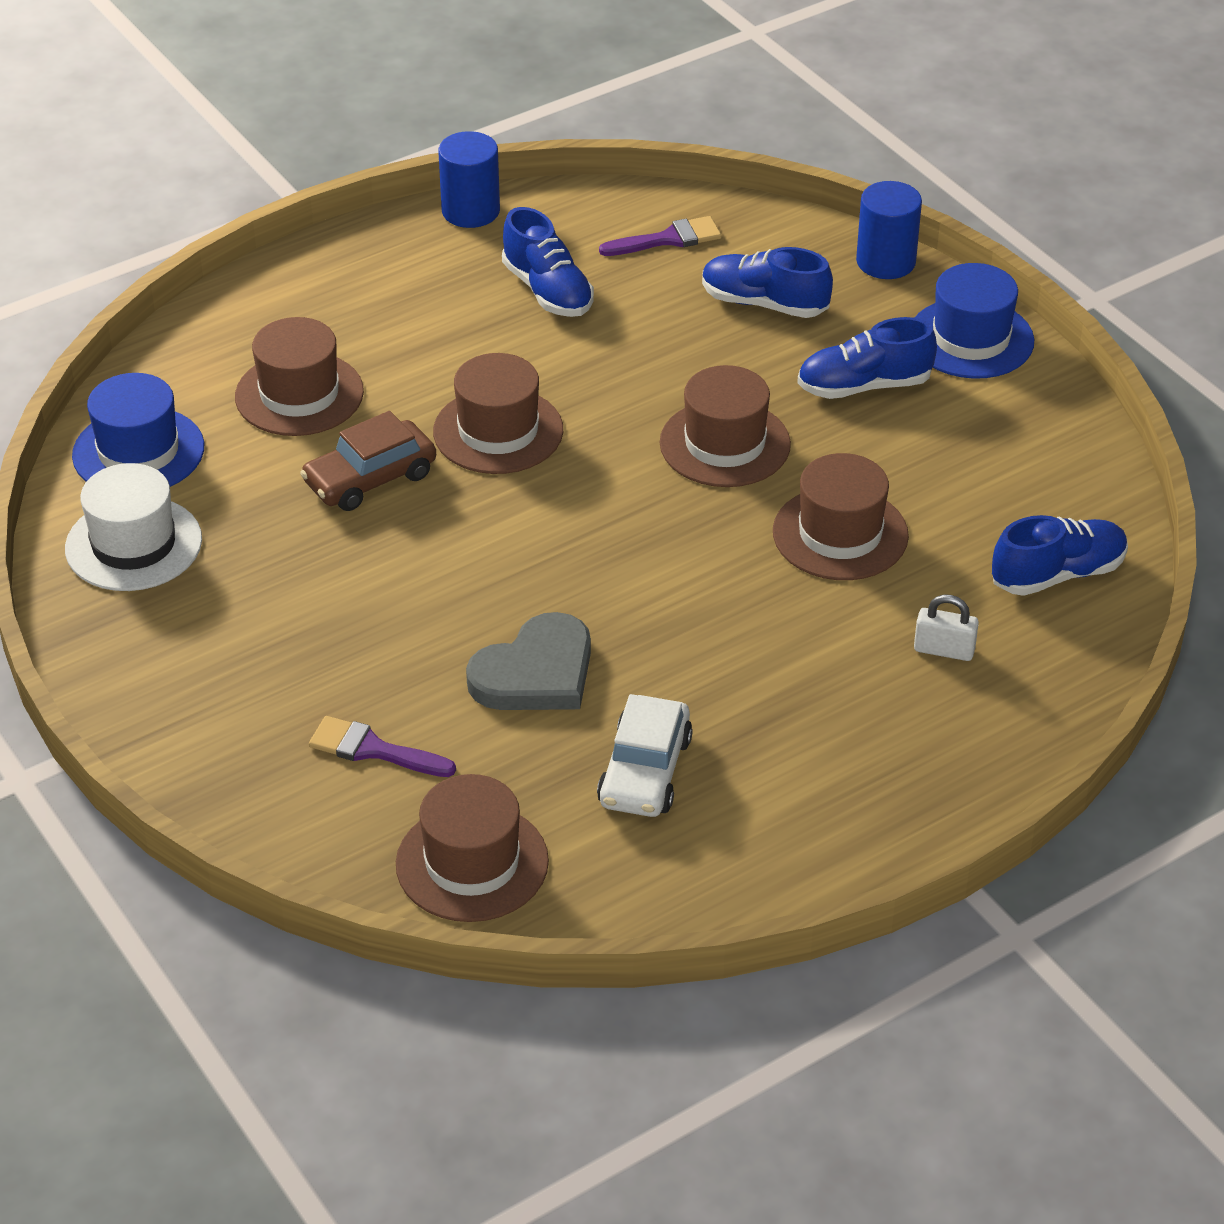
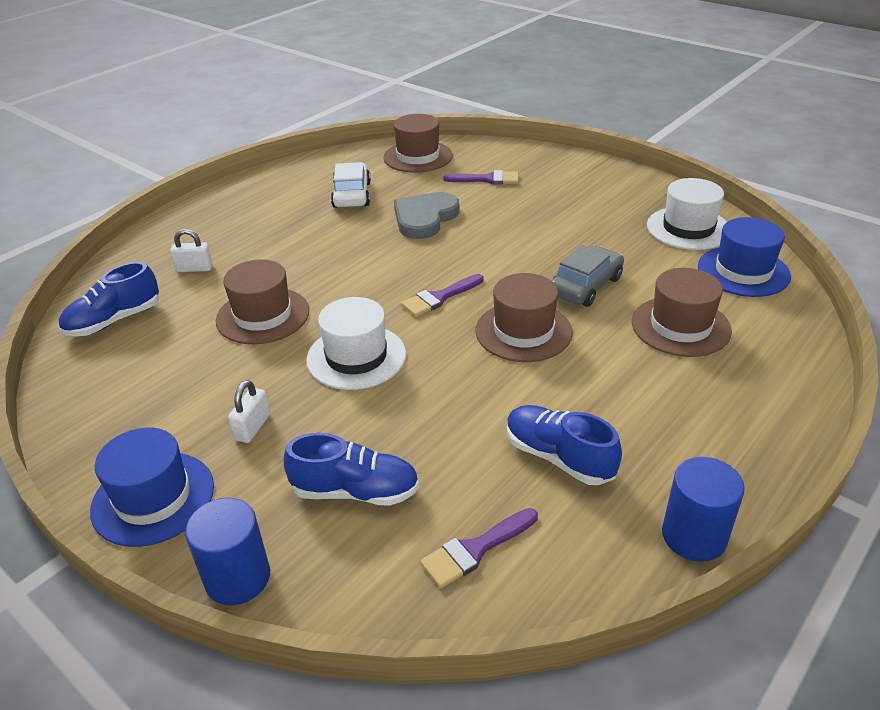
camera: 165 degrees right, 5 degrees down
brown car [300,411,436,511] -> grey car [551,245,624,307]
brown hat [660,365,791,487] -> white hat [306,297,406,390]
blue shoe [797,317,937,399] -> white padlock [228,380,270,443]
none -> purple brush [401,274,484,317]

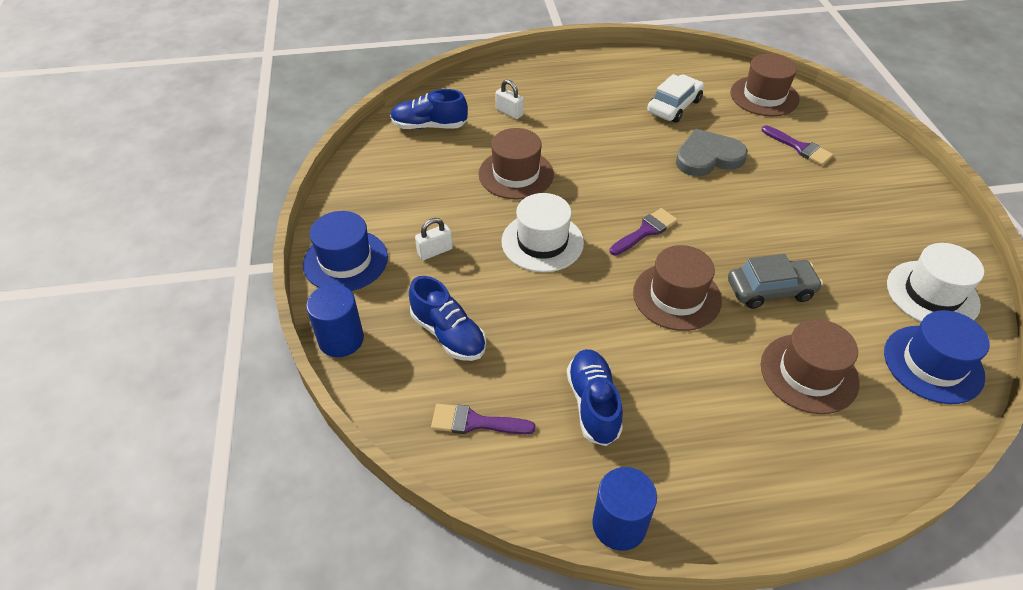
camera: 40 degrees right, 10 degrees up
purple brush [401,274,484,317] -> purple brush turned 135 degrees clockwise [610,208,677,256]

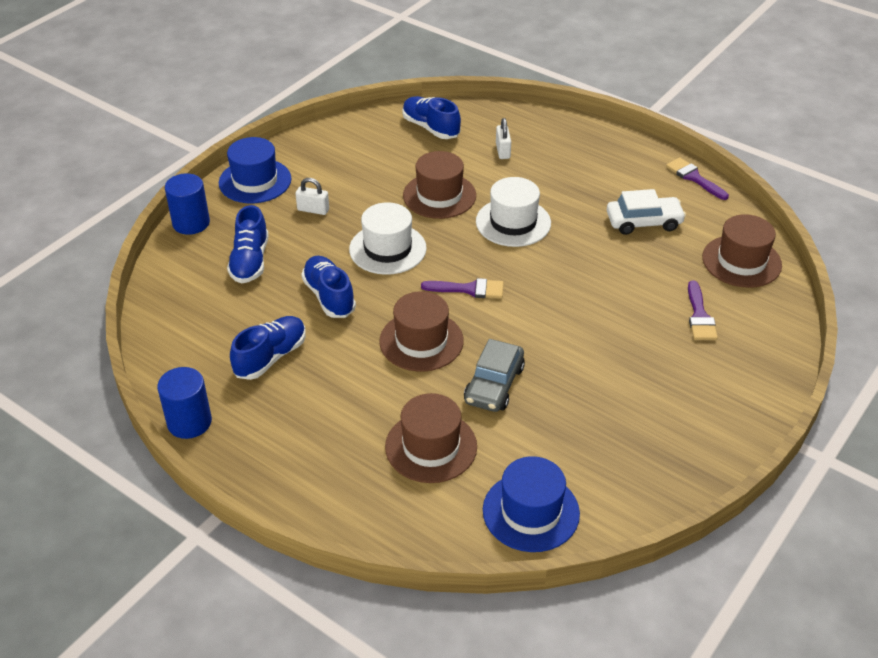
camera: 45 degrees right, 5 degrees down
purple brush [431,404,536,434] -> purple brush moved to [666,157,729,200]
grey heart [676,129,748,176] -> none
grey car [728,254,823,309] -> grey car turned 75 degrees clockwise [464,339,525,412]
white hat [887,243,984,322] -> white hat moved to [476,177,551,247]
none -> blue shoe [301,256,356,318]

